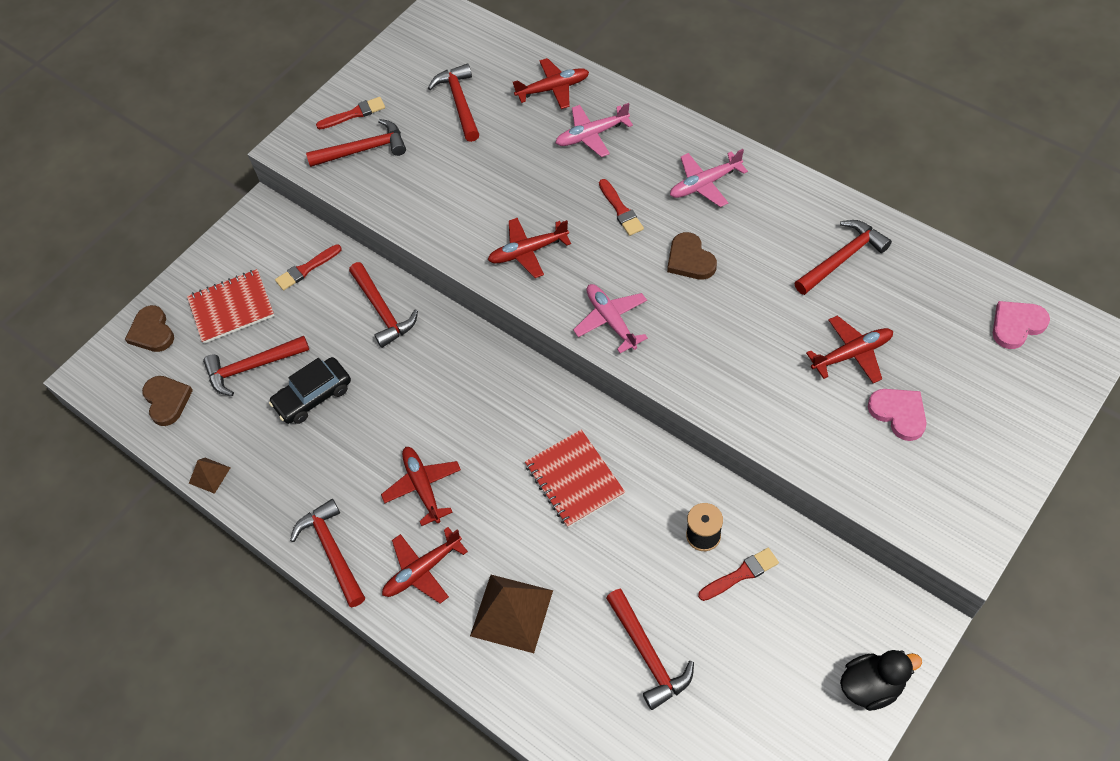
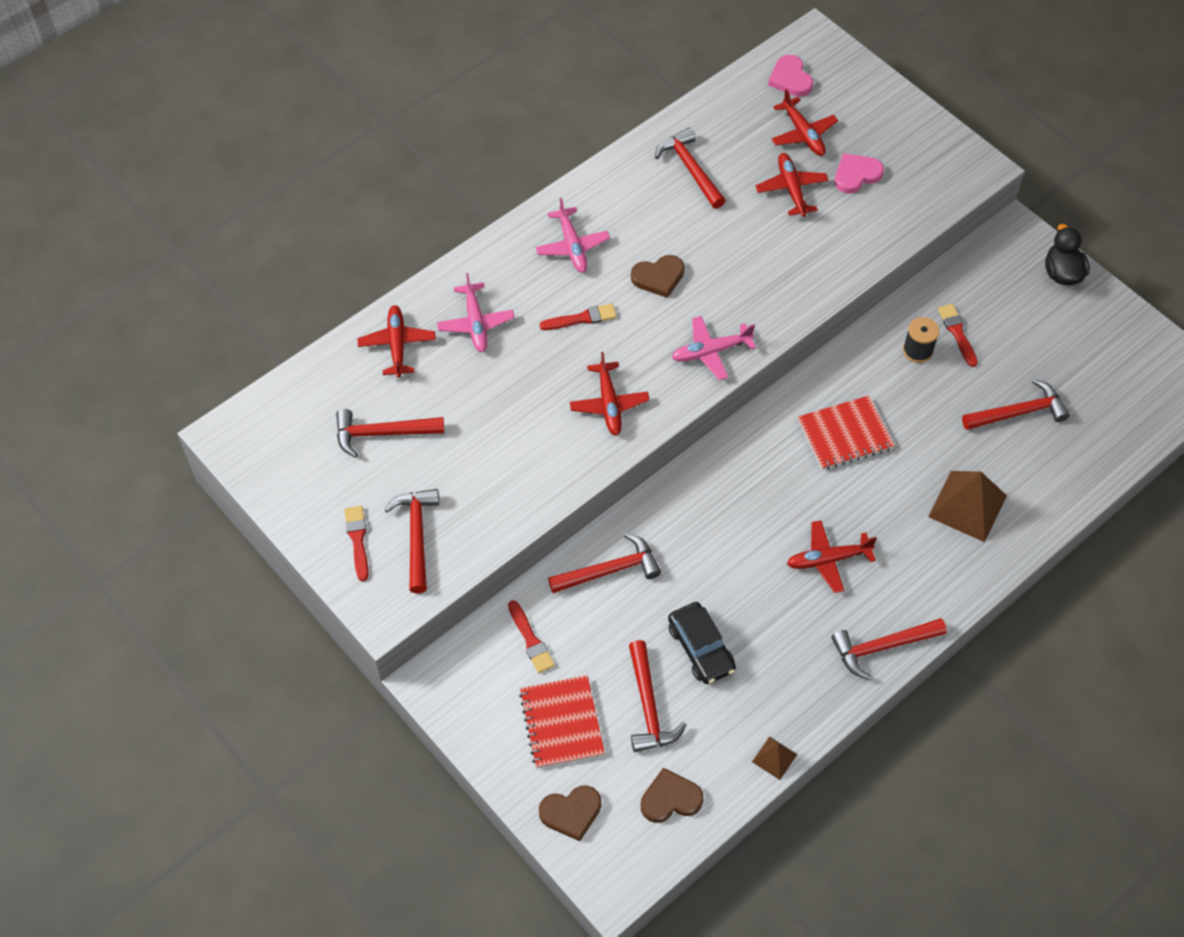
camera: 85 degrees left, 0 degrees up
red plane [382,527,468,604] -> red plane moved to [771,89,838,156]

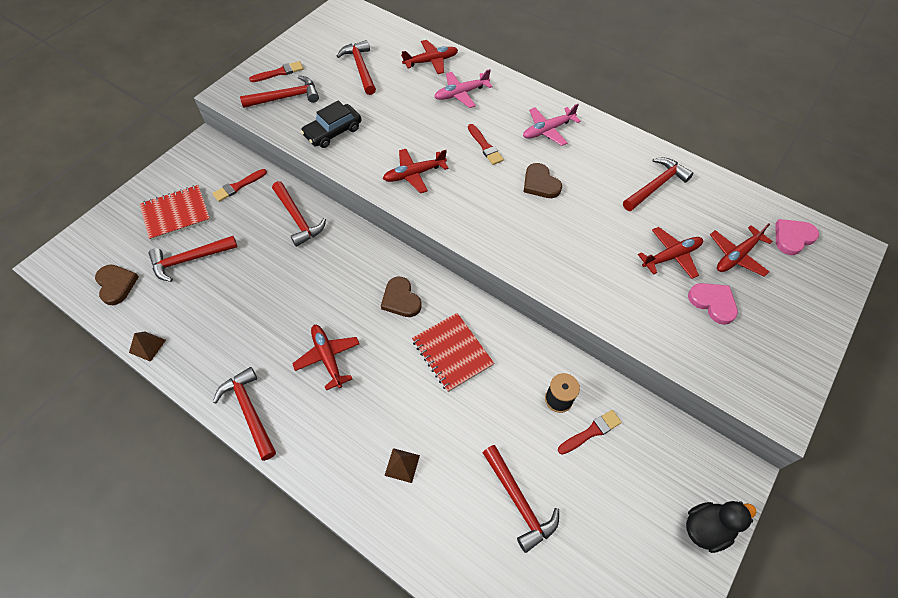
camera: 75 degrees right, 0 degrees up
brown heart [539,785,601,841] -> brown heart moved to [381,277,422,317]
black car [668,602,736,684] -> black car moved to [301,100,361,148]
pink plane [671,316,756,380] -> none
brown pyramid [928,471,1007,542] -> brown pyramid [384,448,420,483], size x0.50

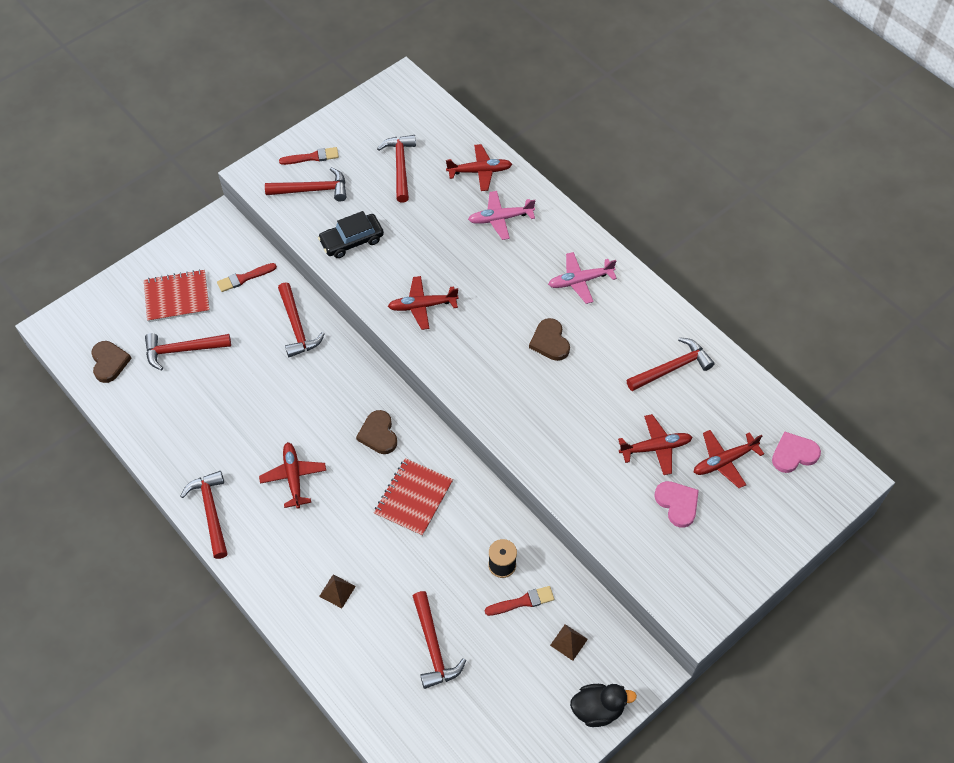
camera: 15 degrees right, 0 degrees up
brown pyramid [129,331,166,362] -> brown pyramid moved to [550,624,588,661]
red notebook [412,313,494,392] -> red notebook turned 45 degrees clockwise [374,458,453,536]
red brush [468,124,504,165] -> none

